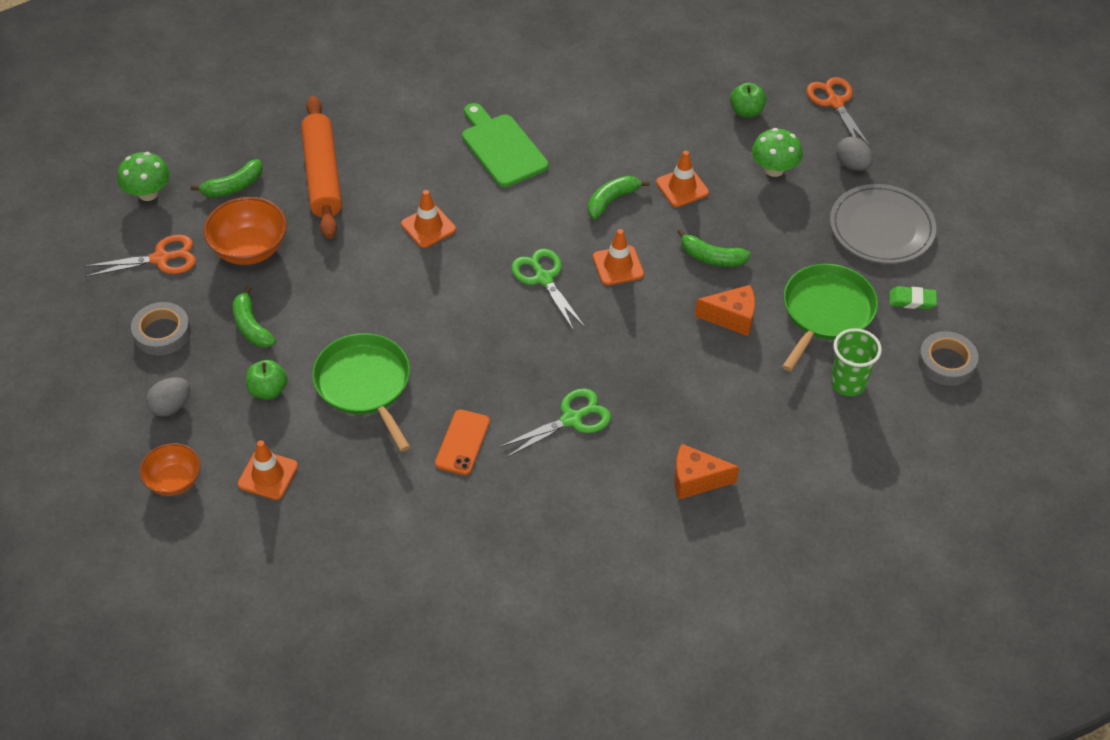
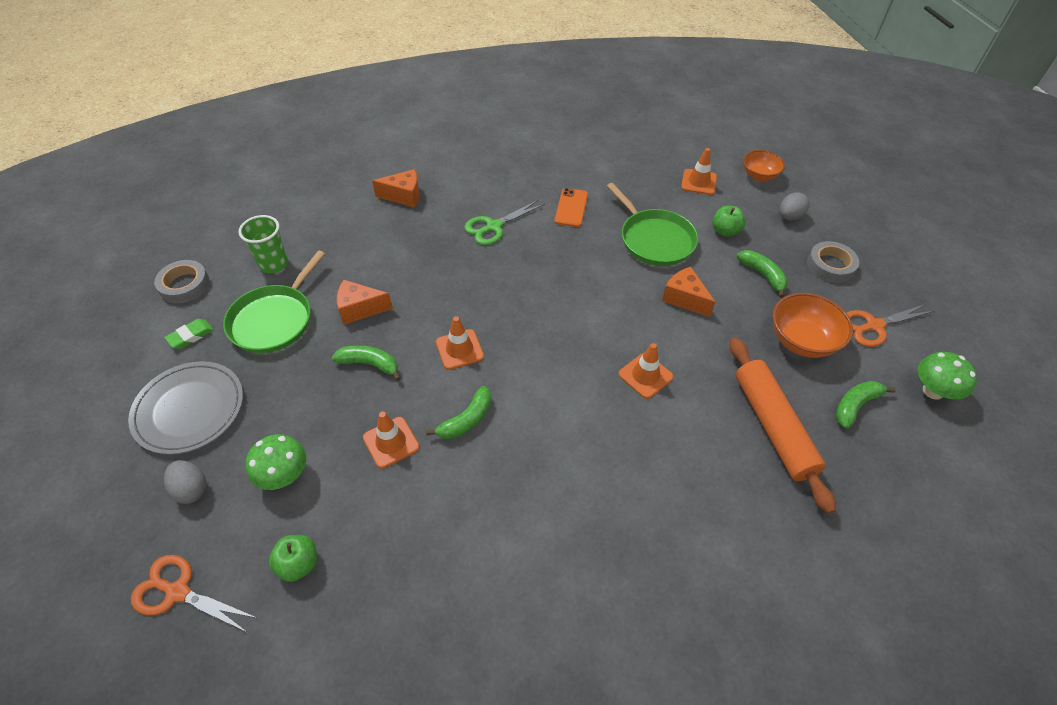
camera: 175 degrees right, 0 degrees up
green cutting board [462,103,548,187] -> none
green scissors [511,249,585,331] -> none
orange scissors [806,77,871,147] -> orange scissors turned 135 degrees clockwise [131,555,257,632]
green eraser [889,286,937,309] -> green eraser turned 45 degrees counterclockwise [165,319,214,349]
none -> orange cheese [662,267,715,317]

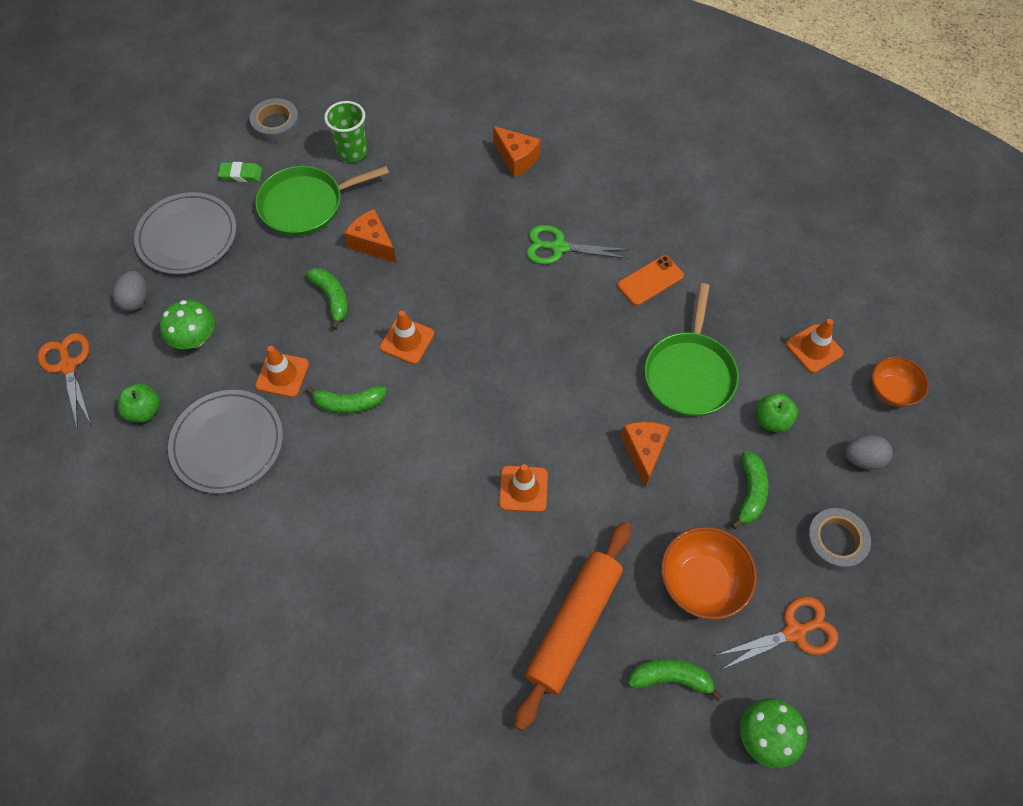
camera: 45 degrees right, 10 degrees up
orange scissors [847,304,934,347] -> orange scissors turned 135 degrees clockwise [714,597,839,669]
none -> grey plate [168,390,283,494]

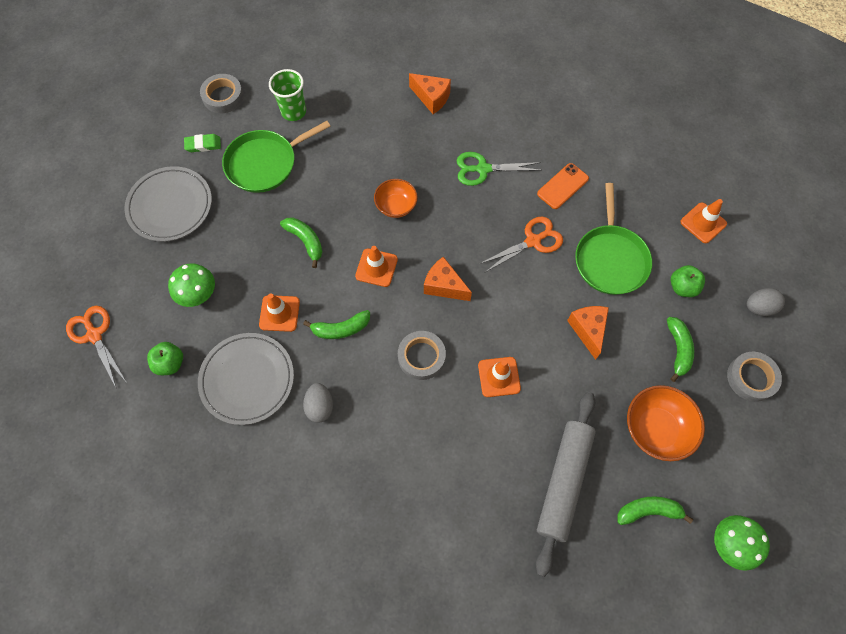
camera: 10 degrees left, 5 degrees up
grey egg [113,271,147,311] -> grey egg moved to [303,383,333,422]
orange cheese [344,209,397,263] -> orange cheese moved to [424,257,472,301]
orange rolling pin [514,522,631,731] -> grey rolling pin [536,392,596,577]
orange scissors [714,597,839,669] -> orange scissors moved to [479,216,563,272]
orange bowl [872,357,929,407] -> orange bowl moved to [374,179,418,218]
none -> grey tape [398,331,446,380]

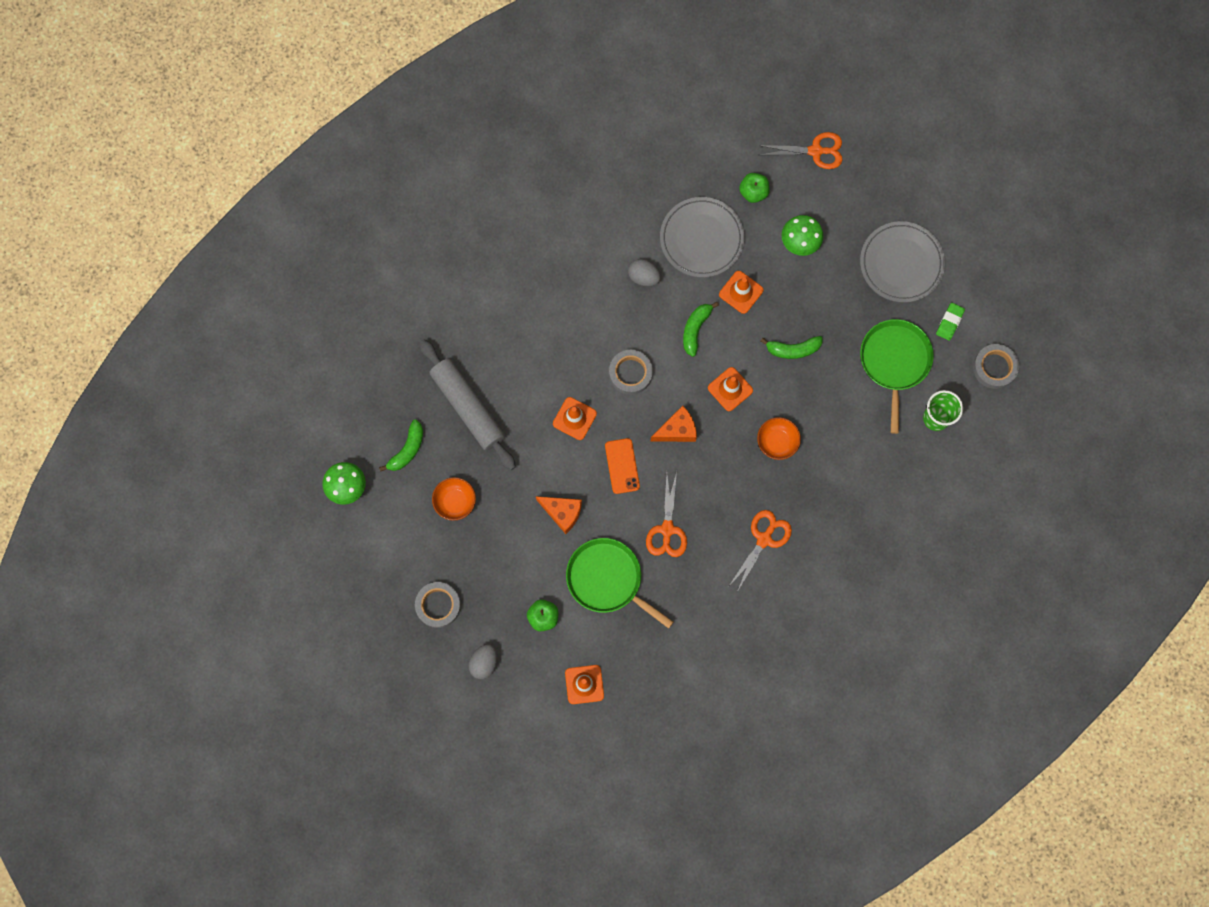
camera: 125 degrees right, 10 degrees up
orange cheese [409,73,451,114] -> none
green scissors [457,152,541,186] -> orange scissors [729,510,792,592]
orange phone [537,163,589,209] -> orange phone moved to [605,438,640,494]
orange bowl [627,385,705,461] -> orange bowl [432,477,476,521], size x0.66
green banana [667,317,694,382] -> none

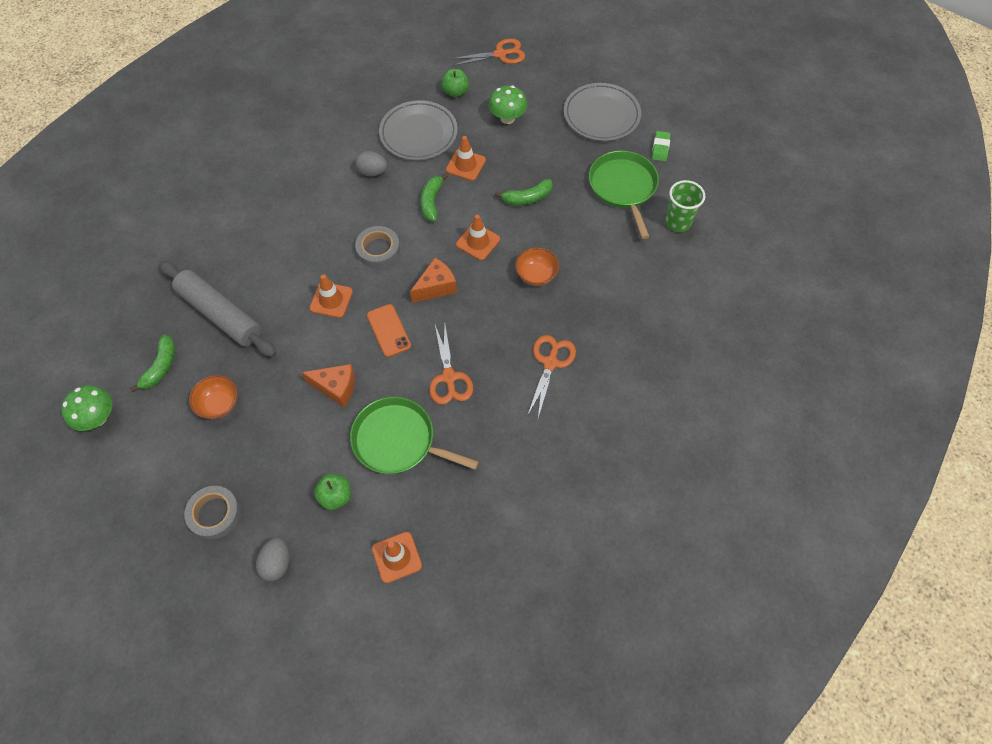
camera: 15 degrees left, 15 degrees down
grey tape [973,344,1019,389] -> none

